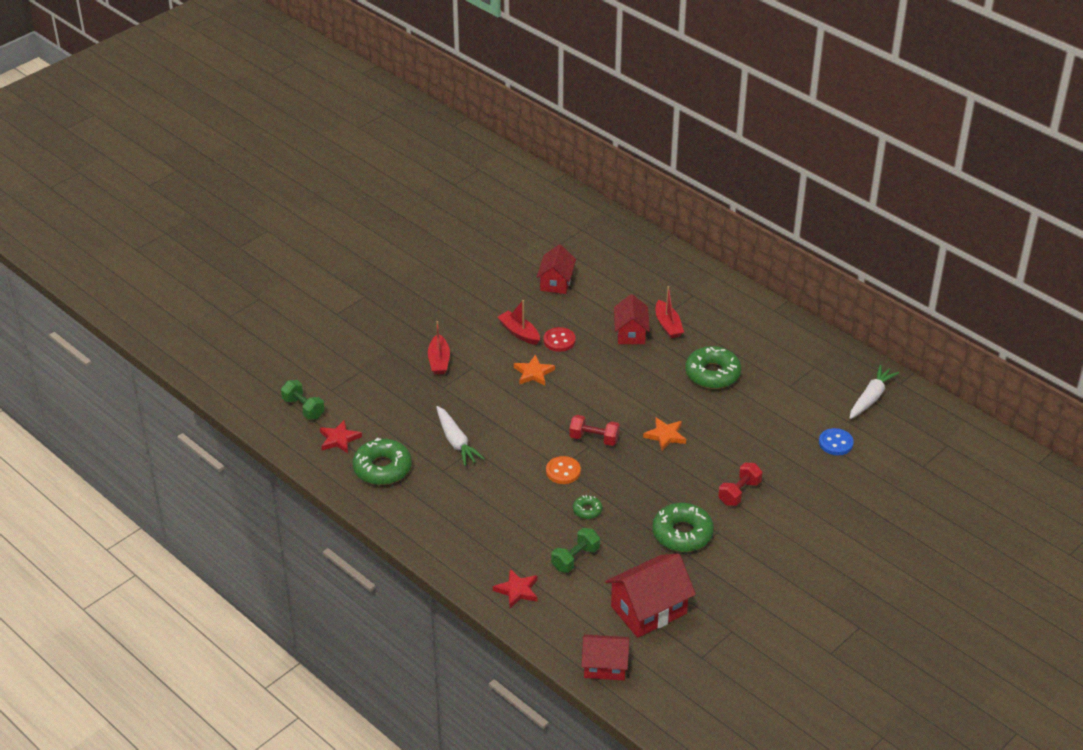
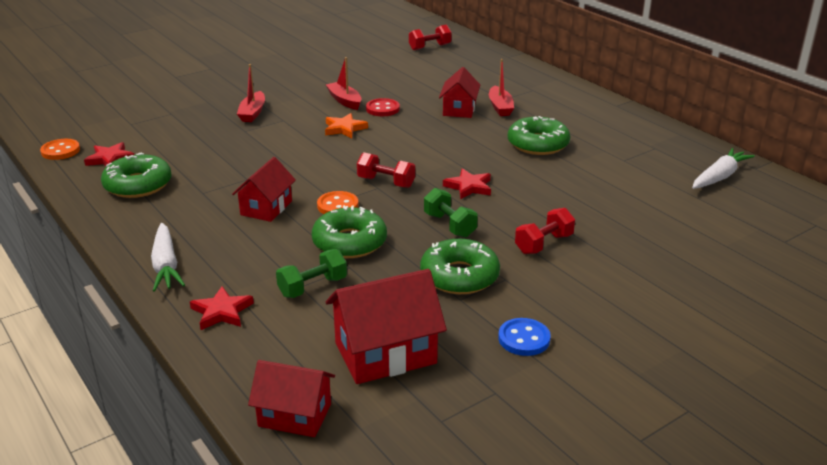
camera: 10 degrees right, 10 degrees down
green dumbbell [281,380,325,419] -> green dumbbell moved to [424,188,478,237]
white carrot [436,406,485,466] -> white carrot moved to [151,223,185,291]
red house [536,244,576,294] -> red house moved to [232,157,296,222]
green donut [573,495,602,519] -> green donut [312,205,387,258], size x2.04
orange star [643,418,686,451] -> red star [443,168,491,199]
blue button [819,428,854,455] -> blue button moved to [498,318,551,356]
none -> orange button [40,139,80,160]
none -> red dumbbell [409,25,452,50]

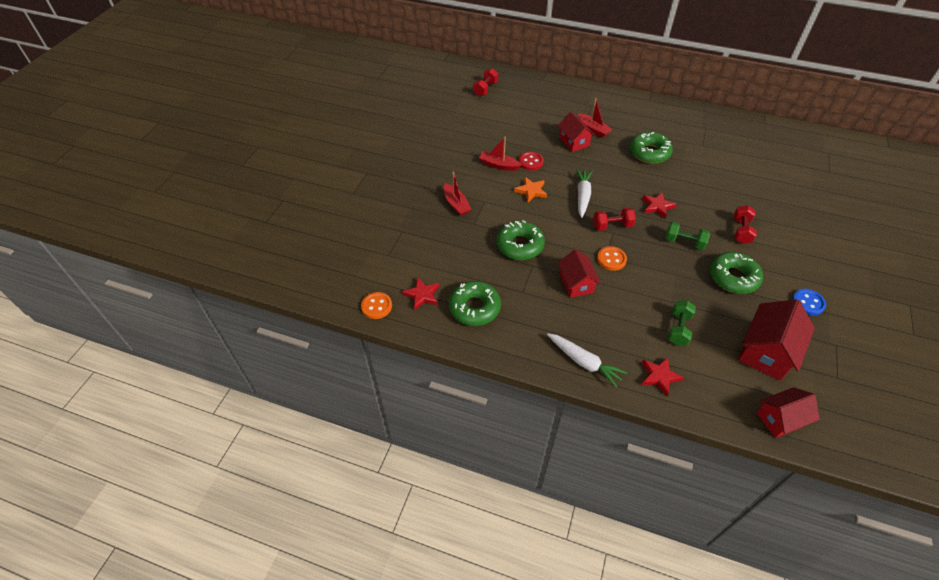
camera: 35 degrees left, 20 degrees up
green donut [312,205,387,258] -> green donut moved to [496,220,545,260]
white carrot [692,148,755,189] -> white carrot moved to [576,169,593,218]

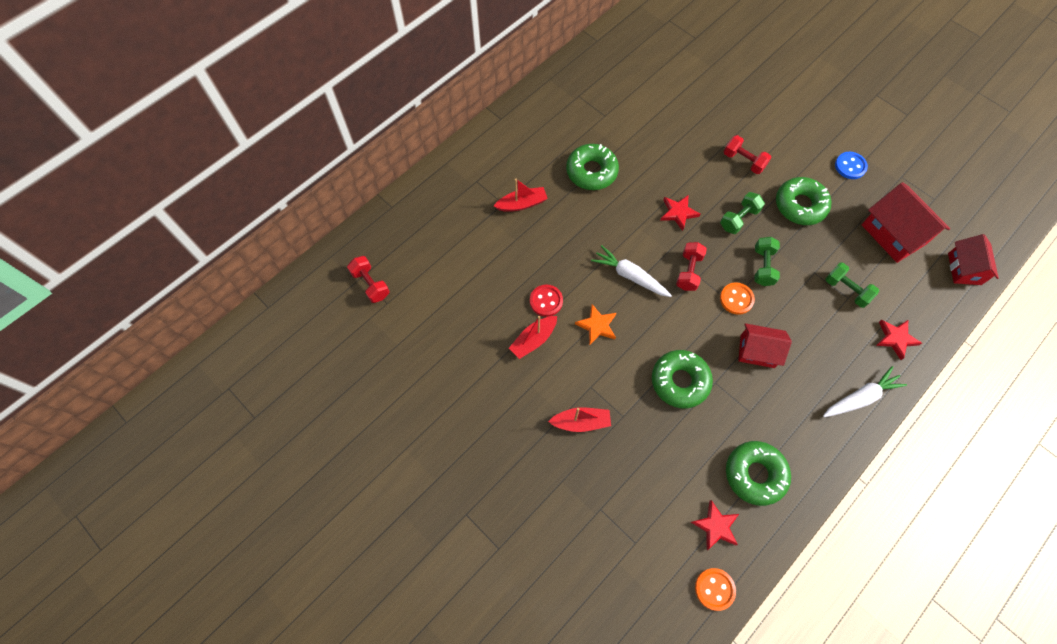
camera: 65 degrees left, 15 degrees up
red house [558,112,595,152] -> none
none -> green dumbbell [755,237,780,286]

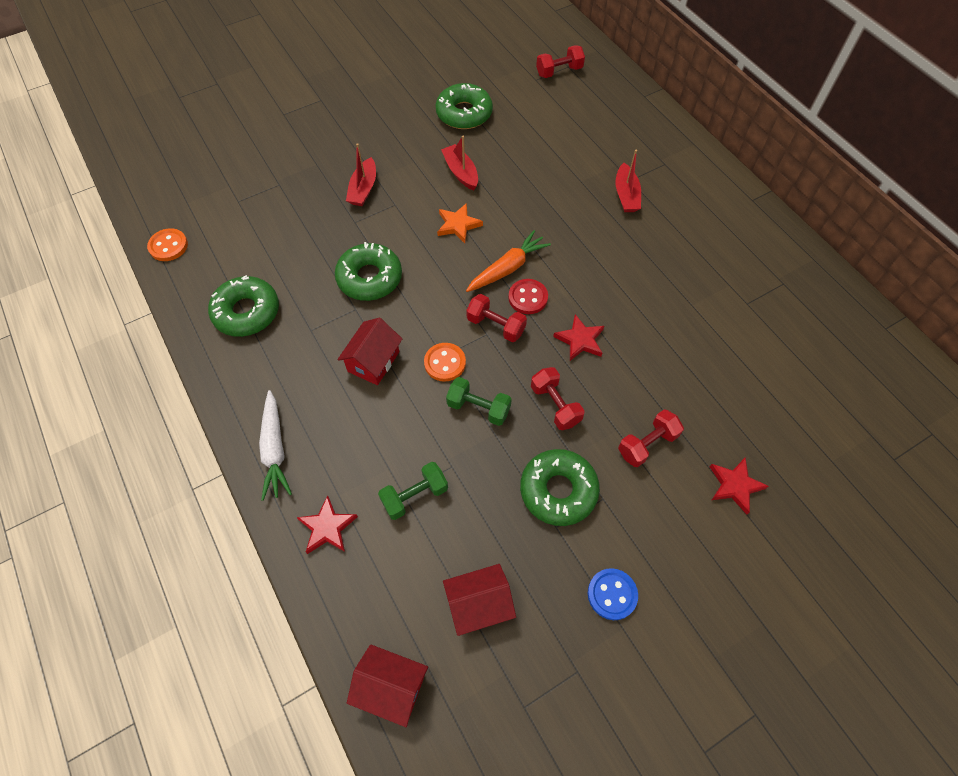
camera: 105 degrees right, 5 degrees down
red button [530,285,563,317] -> red button moved to [508,279,548,314]
green donut [566,144,619,190] -> green donut moved to [436,83,493,129]
white carrot [591,245,672,297] -> orange carrot [466,230,551,292]
red star [691,500,739,550] -> red star moved to [709,458,769,515]
green dumbbell [720,192,765,234] -> red dumbbell [531,367,584,430]
red house [862,182,950,263] -> red house [443,564,516,636], size x0.65

